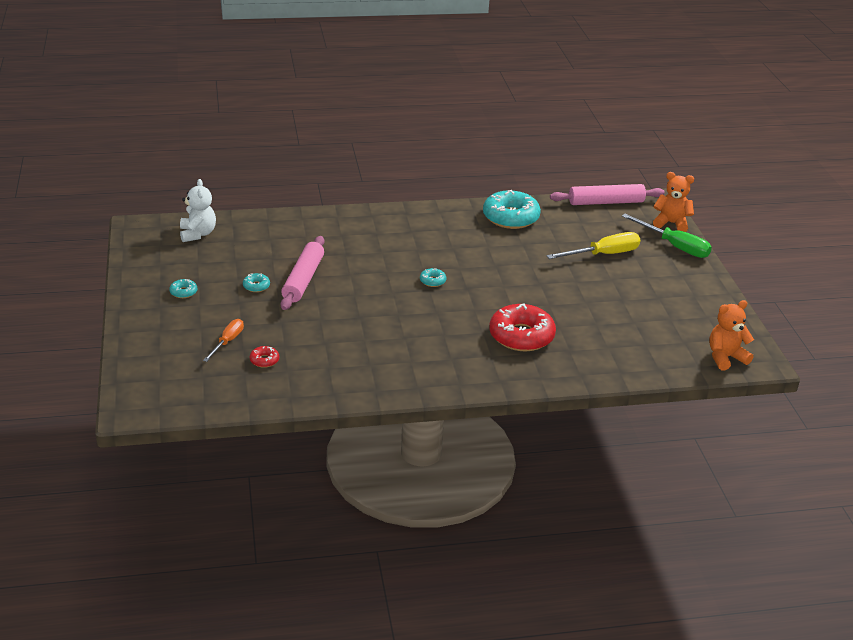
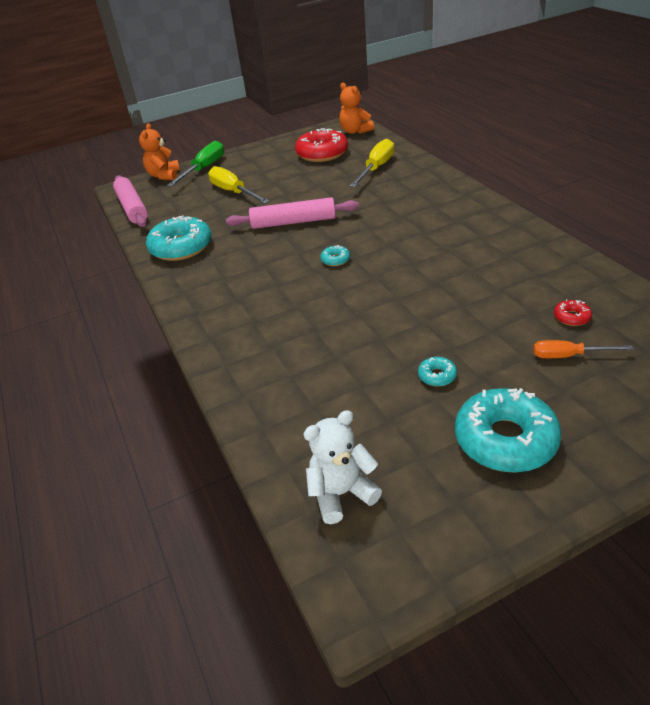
camera: 100 degrees left, 5 degrees up
turquoise donut [169,279,197,298] -> turquoise donut [455,388,562,473], size x2.33
pink rolling pin [281,236,324,310] -> pink rolling pin moved to [226,197,359,229]
red donut [489,303,556,351] -> red donut moved to [295,128,348,162]
none -> yellow screwdriver [350,139,394,187]

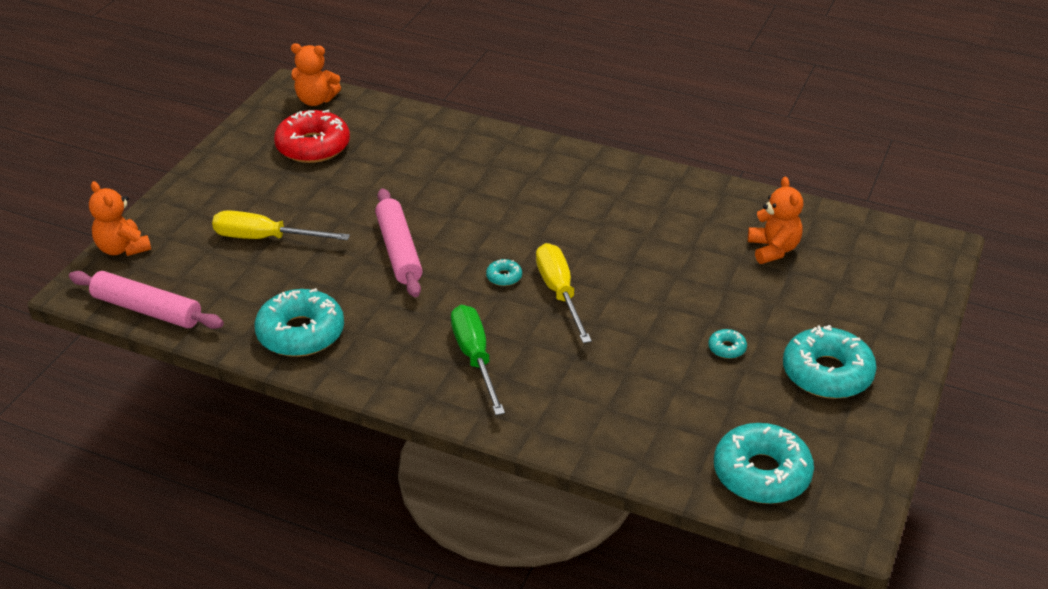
camera: 45 degrees left, 0 degrees up
green screwdriver [167,141,224,187] -> green screwdriver moved to [451,305,505,415]
pink rolling pin [226,197,359,229] -> pink rolling pin turned 60 degrees counterclockwise [375,188,423,297]
white teddy bear [303,410,382,524] -> turquoise donut [714,423,814,504]
yellow screwdriver [350,139,394,187] -> yellow screwdriver moved to [536,243,592,343]
orange screwdriver [533,340,633,358] -> none
red donut [554,299,592,326] -> orange teddy bear [748,177,803,264]

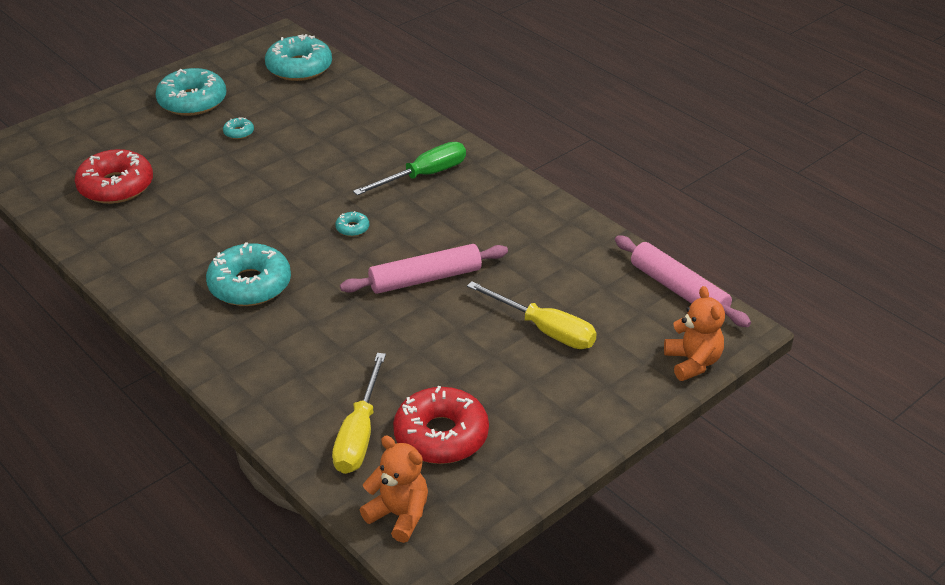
camera: 155 degrees left, 0 degrees up
turquoise donut [254,288,344,357] -> turquoise donut moved to [206,242,291,306]
pink rolling pin [375,188,423,297] -> pink rolling pin turned 60 degrees clockwise [340,244,508,294]
green screwdriver [451,305,505,415] -> green screwdriver turned 135 degrees counterclockwise [353,142,466,195]
yellow screwdriver [536,243,592,343] -> yellow screwdriver moved to [332,353,386,474]
orange teddy bear [748,177,803,264] -> red donut [75,149,153,204]

